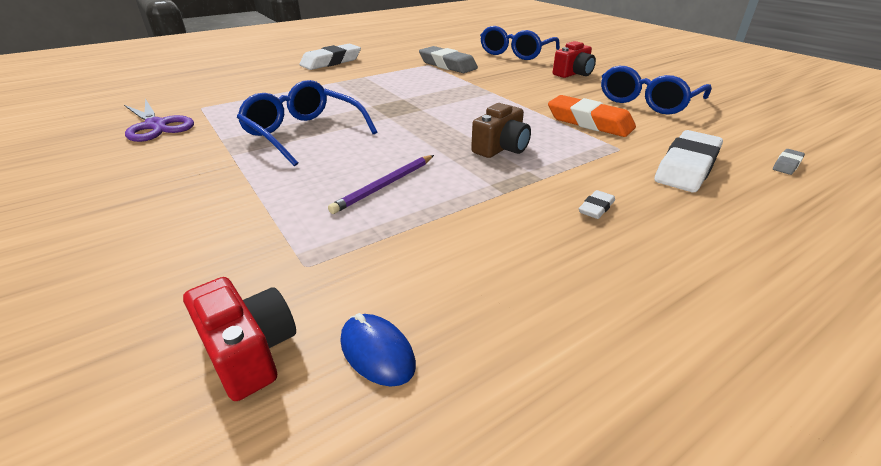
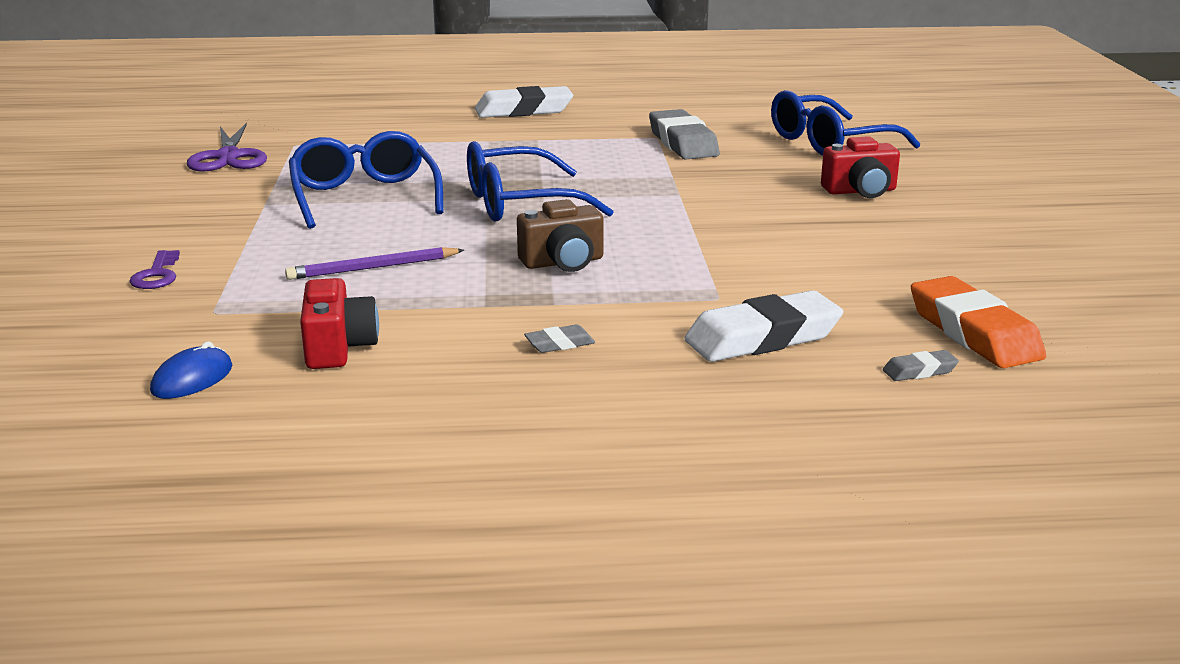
camera: 30 degrees right, 10 degrees down
red camera [183,277,296,401] -> red camera moved to [300,278,379,369]
blue mouse [341,313,416,387] -> blue mouse turned 45 degrees clockwise [150,341,232,399]
orange eraser [548,95,636,137] -> orange eraser moved to [911,276,1046,368]
white eraser [579,190,615,219] -> grey eraser [524,324,595,353]
blue glasses [601,66,712,115] -> blue glasses moved to [467,141,614,221]
none -> purple key [129,250,180,289]

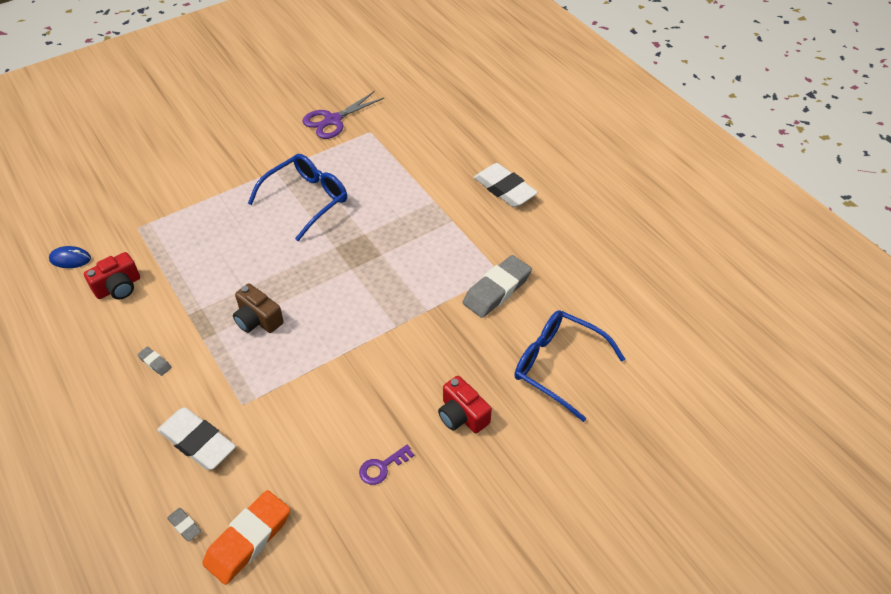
camera: 60 degrees right, 25 degrees up
purple key [129,250,180,289] -> purple key moved to [359,445,414,485]
purple pencil [285,247,464,280] -> none
blue glasses [467,141,614,221] -> none

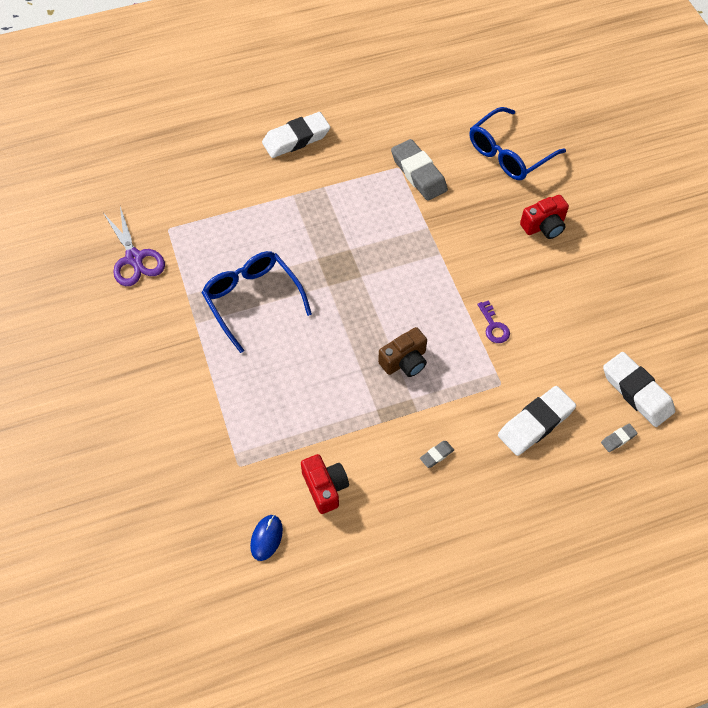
camera: 75 degrees left, 10 degrees up
orange eraser [203,490,290,585] -> white eraser [603,352,675,427]
purple key [359,445,414,485] -> purple key moved to [477,300,510,343]

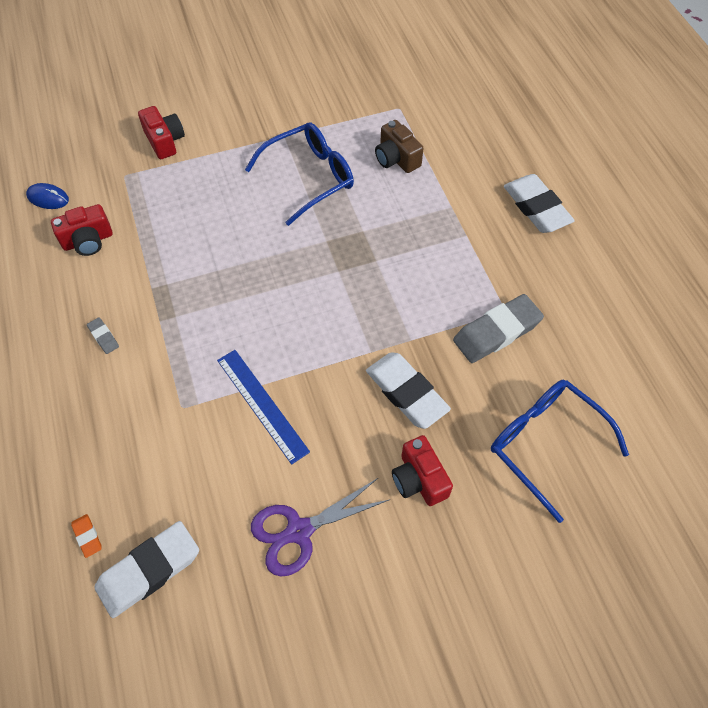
camera: 90 degrees right, 0 degrees up
purple scissors [103,207,165,286] -> purple scissors moved to [251,478,391,577]
brown camera [378,327,427,377] -> brown camera moved to [375,120,424,173]
purple key [477,300,510,343] -> blue ruler [217,350,310,464]
white eraser [498,386,576,456] -> white eraser moved to [366,352,451,429]
grey eraser [601,423,638,452] -> orange eraser [71,514,102,558]
none -> red camera [138,106,185,159]

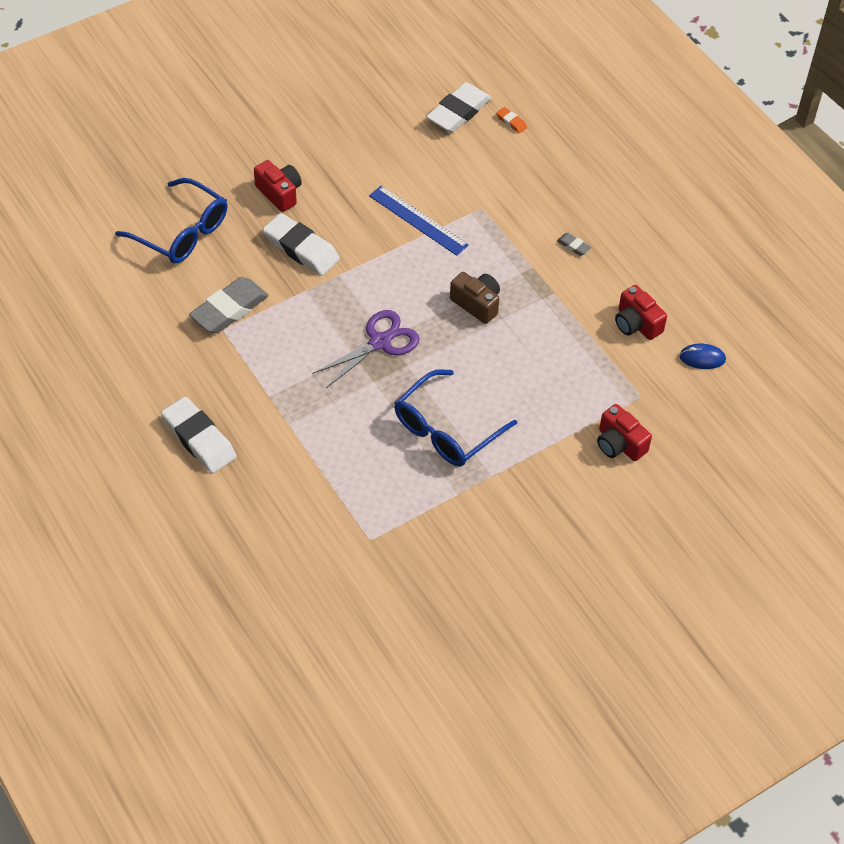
camera: 165 degrees right, 5 degrees down
red camera [51,204,113,256] -> red camera turned 90 degrees counterclockwise [615,285,667,340]
purple scissors [251,478,391,577] -> purple scissors moved to [313,310,420,388]
brown camera [375,120,424,173] -> brown camera moved to [450,272,500,324]

